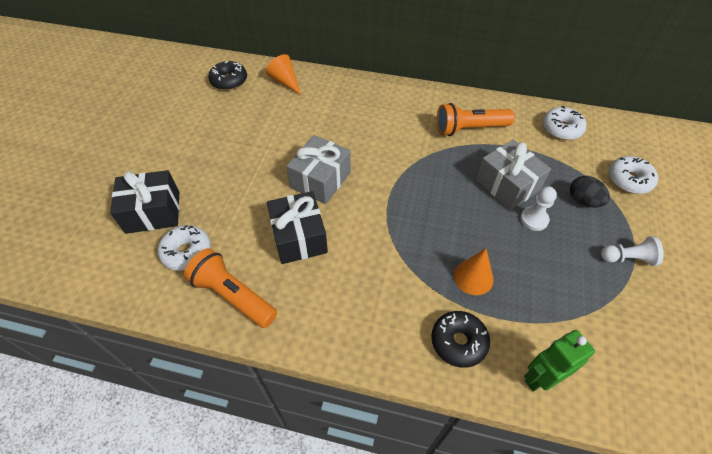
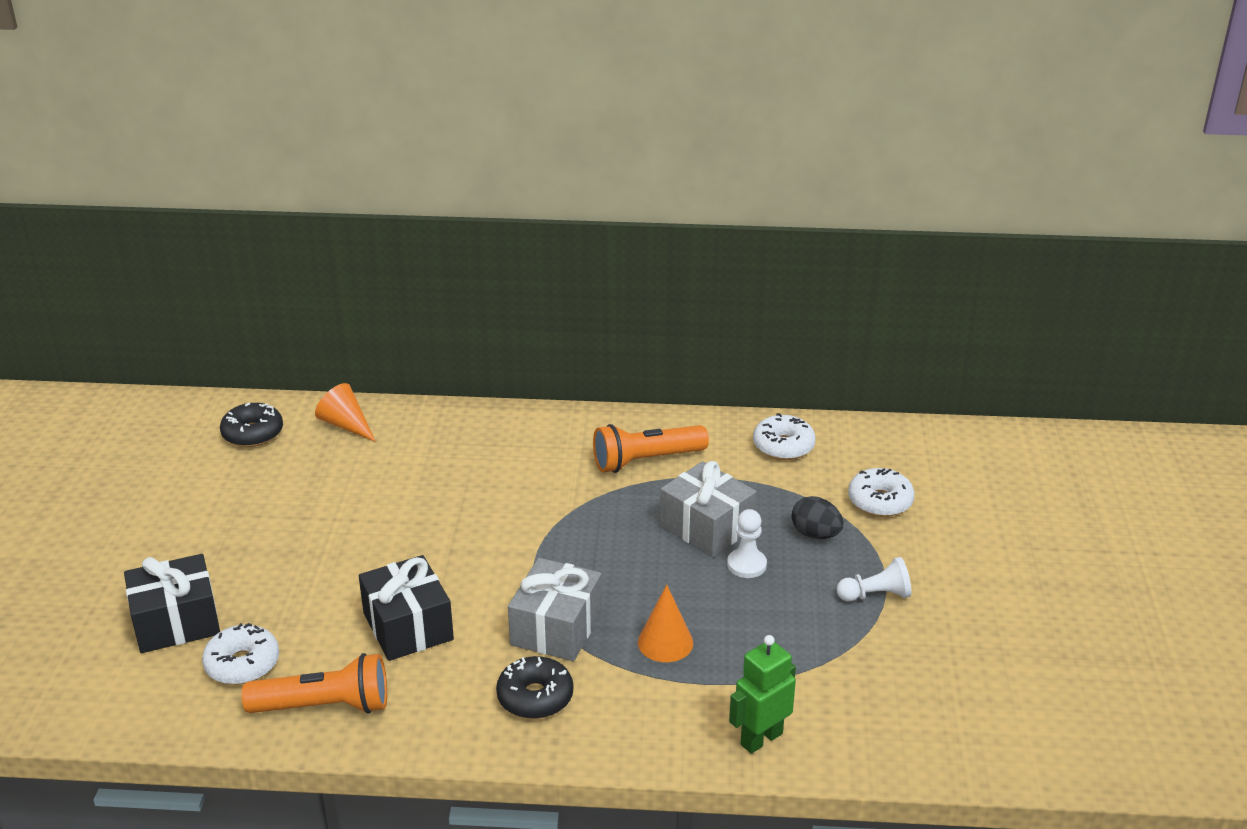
camera: 10 degrees left, 20 degrees down
orange flashlight [184,248,277,328] -> orange flashlight turned 150 degrees clockwise [242,653,387,713]
grey gift [286,135,351,204] -> grey gift moved to [508,558,602,661]
black donut [431,311,490,368] -> black donut moved to [496,656,573,719]

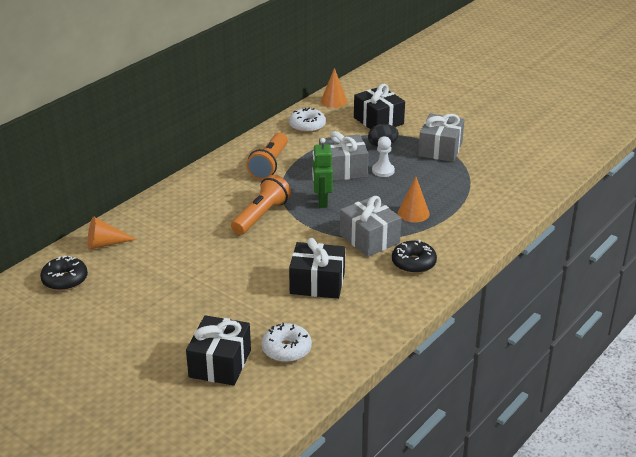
camera: 55 degrees left, 0 degrees up
orange flashlight [242,653,387,713] -> orange flashlight moved to [231,175,291,235]
green robot [729,635,796,754] -> green robot moved to [312,138,333,208]
white pawn [837,557,912,602] -> grey gift [418,114,464,162]
white donut [848,468,915,517] -> black gift [354,84,405,129]
none -> orange cone [321,68,347,108]

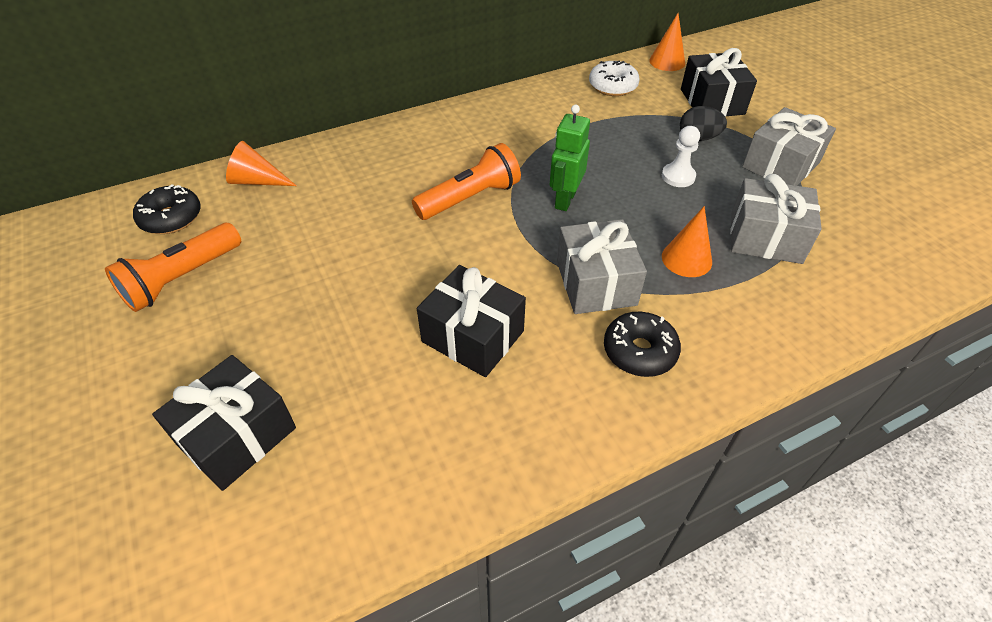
camera: 25 degrees right, 15 degrees up
orange flashlight [246,133,288,180] -> orange flashlight moved to [105,223,241,312]
white donut [261,323,312,362] -> none
grey gift [319,131,368,181] -> grey gift moved to [730,174,822,264]

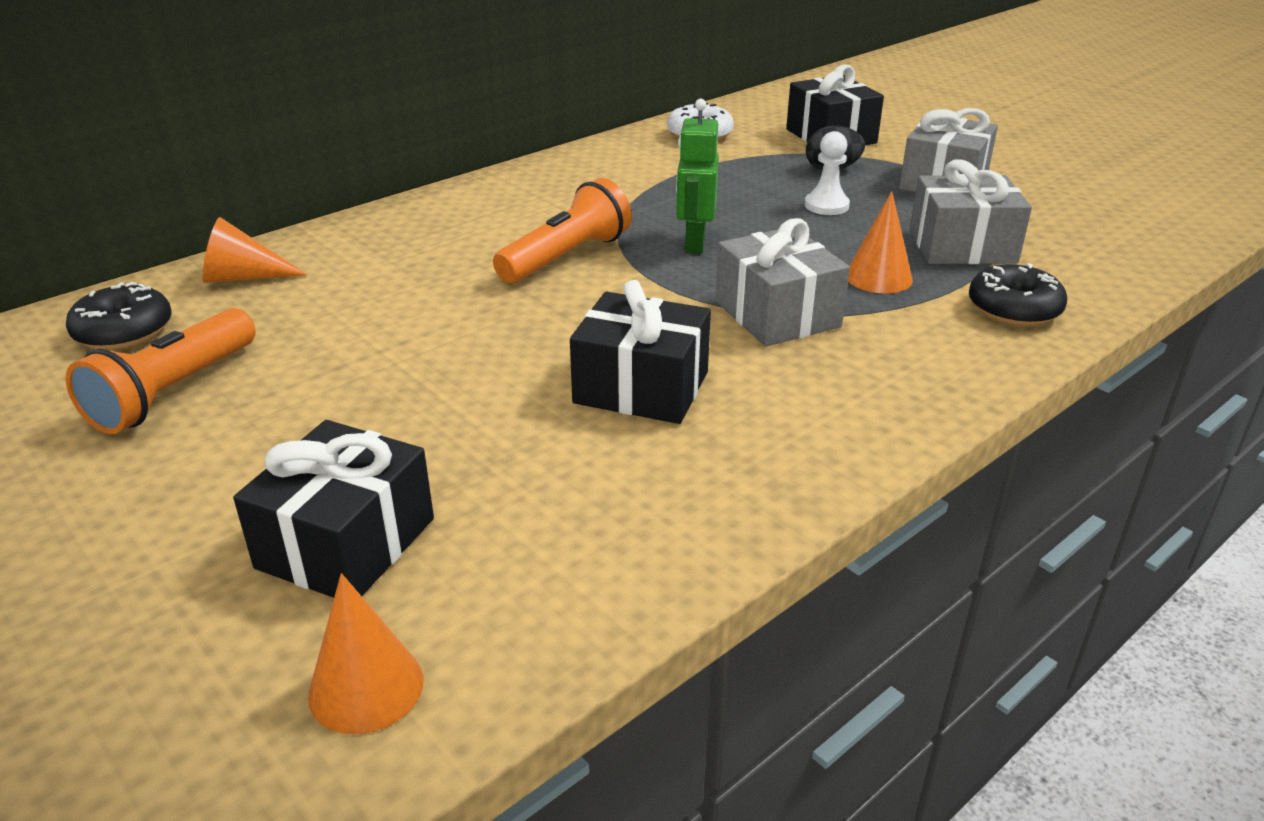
camera: 15 degrees left, 15 degrees down
black donut [604,312,681,377] -> black donut moved to [969,263,1067,326]
orange cone [649,13,685,71] -> orange cone moved to [308,573,424,734]

